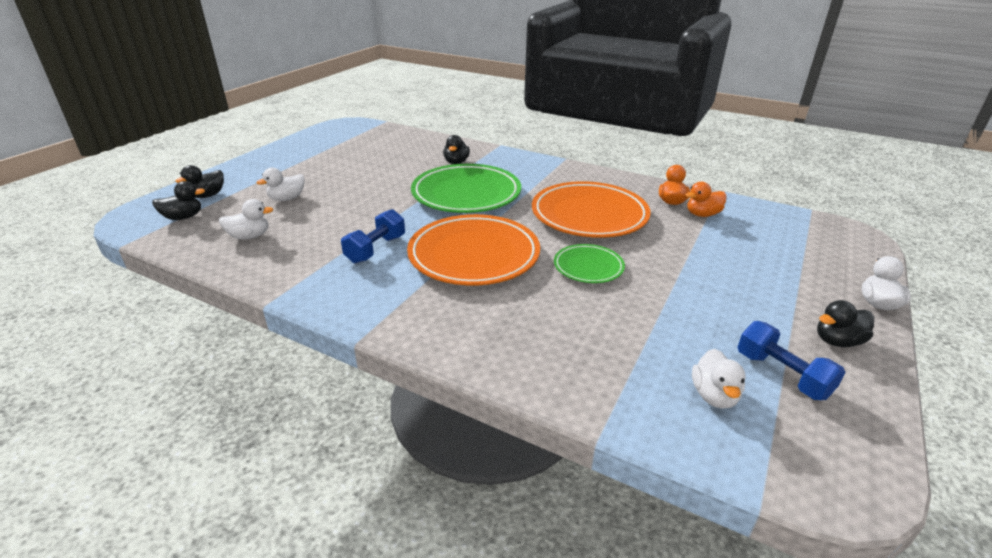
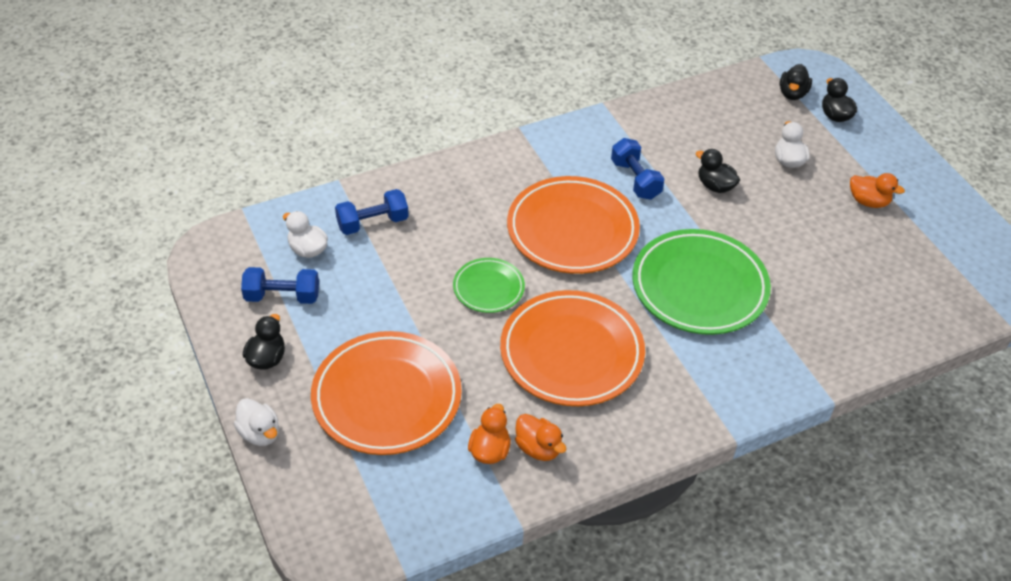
camera: 125 degrees right, 15 degrees up
white duck [219,199,273,240] -> none
black duck [443,135,470,164] -> black duck moved to [696,149,740,193]
none -> orange plate [311,331,462,455]
none -> blue dumbbell [335,189,409,235]
none -> orange duck [850,173,905,208]

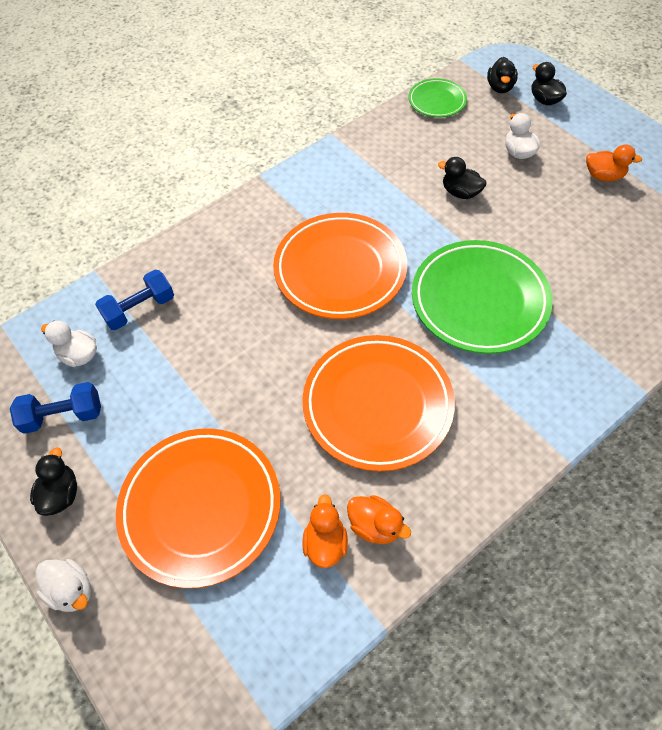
camera: 10 degrees left, 10 degrees up
green plate [453,258,525,313] -> green plate moved to [409,78,467,117]
blue dumbbell [611,138,665,200] -> none

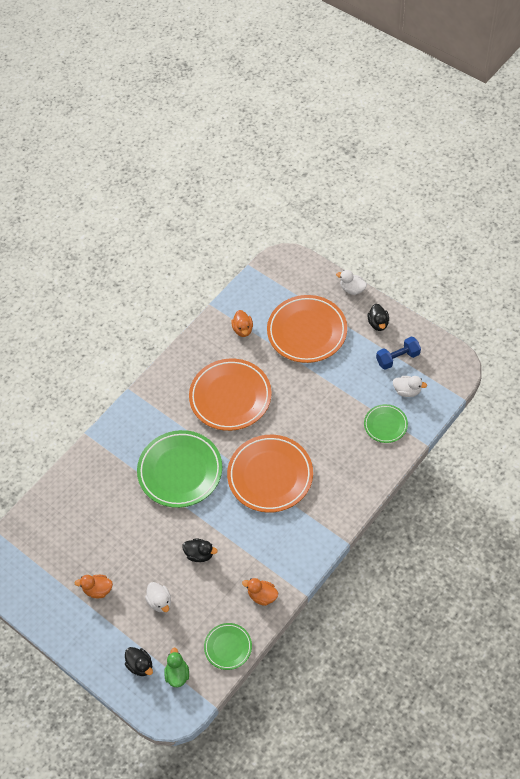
camera: 170 degrees right, 0 degrees up
blue dumbbell [95,270,174,330] -> green plate [364,404,408,443]
orange duck [347,495,411,544] -> orange duck moved to [242,578,278,606]
black duck [487,57,518,93] -> green duck [164,648,189,687]

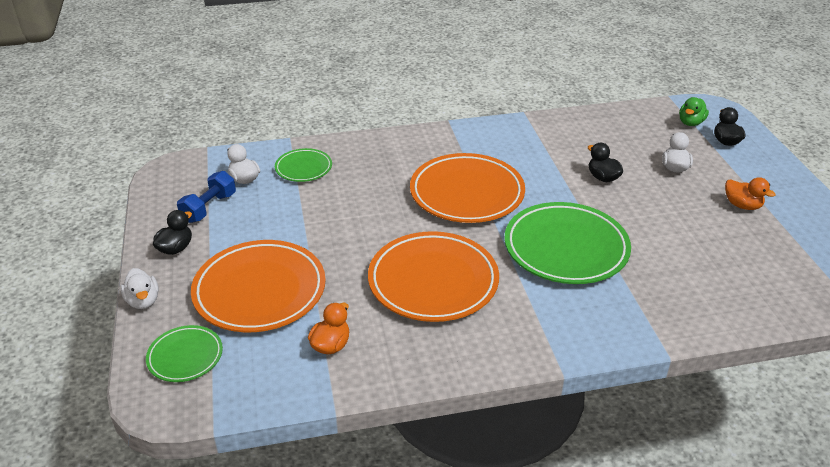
camera: 145 degrees left, 20 degrees down
green plate [204,623,252,670] -> green plate moved to [146,325,223,382]
orange duck [242,578,278,606] -> none
blue dumbbell [376,337,421,370] -> blue dumbbell turned 75 degrees counterclockwise [177,171,236,223]

